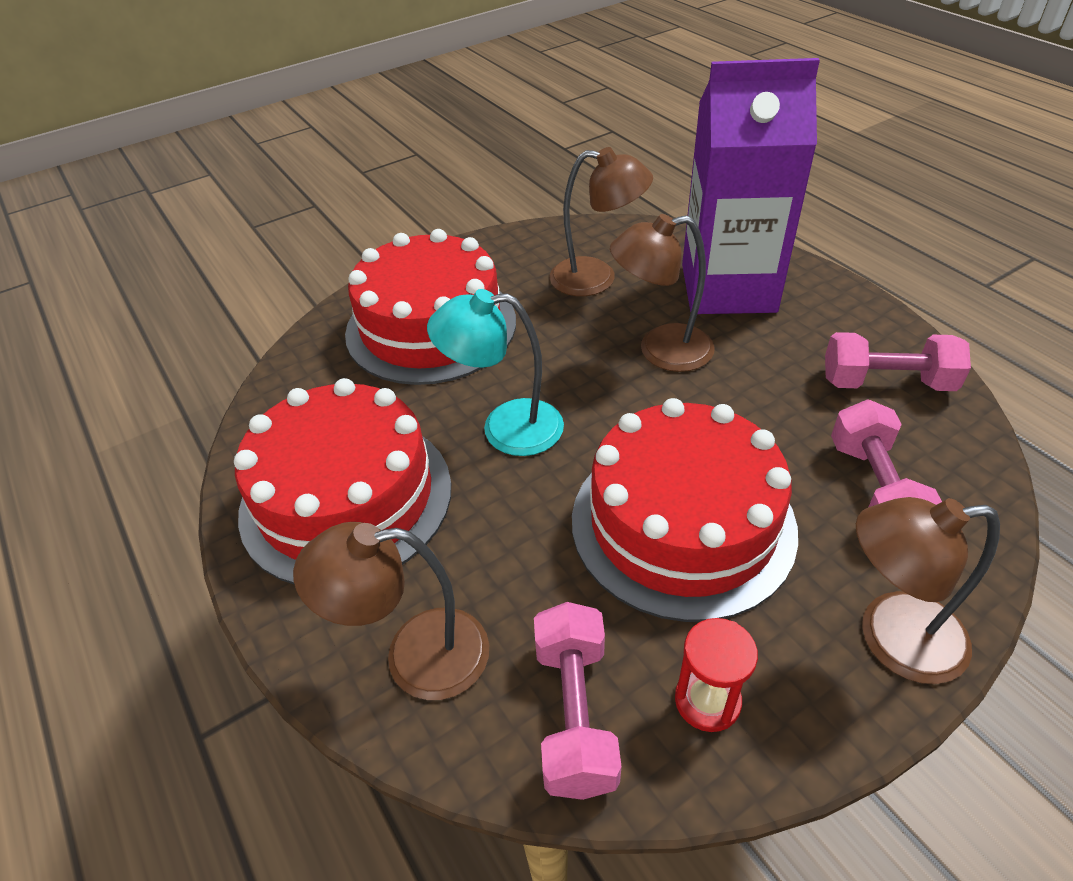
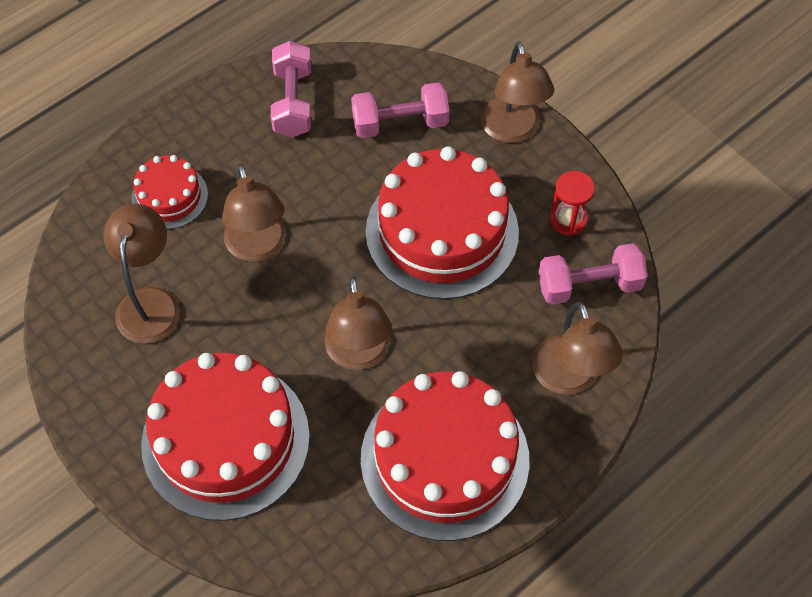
camera: 100 degrees left, 15 degrees up
turquoise lamp [427,289,564,456] -> brown lamp [325,276,392,370]
purple carton [682,58,820,314] -> red cake [131,155,208,229]

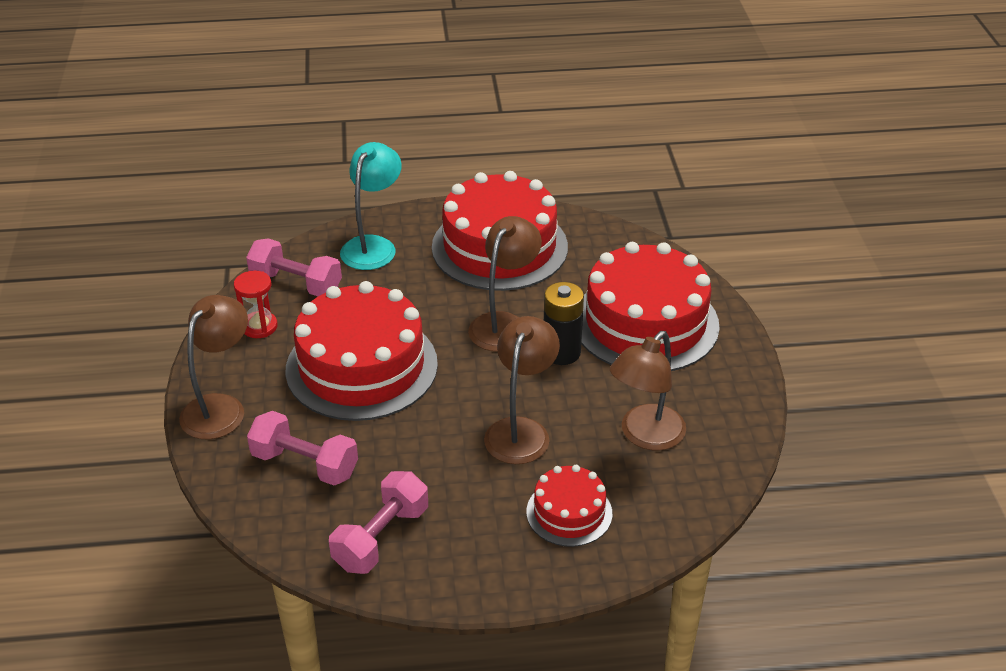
camera: 145 degrees left, 20 degrees down
brown lamp [532,302,623,395] -> turquoise lamp [340,142,402,270]
none -> black battery [544,282,584,365]

